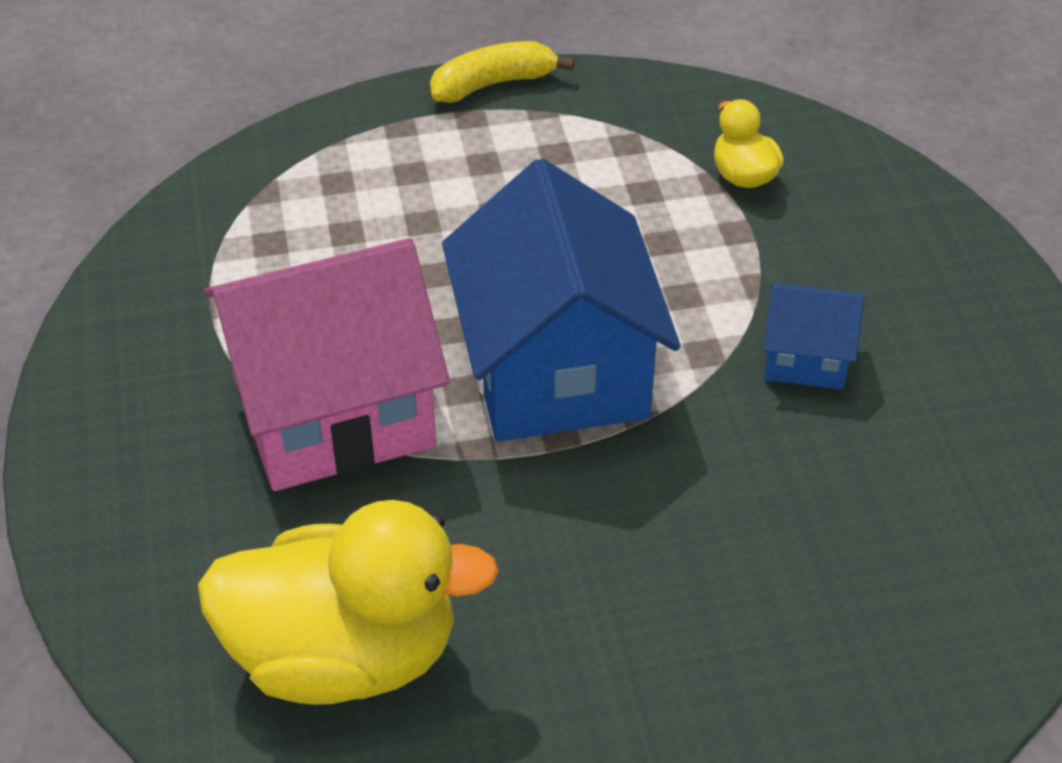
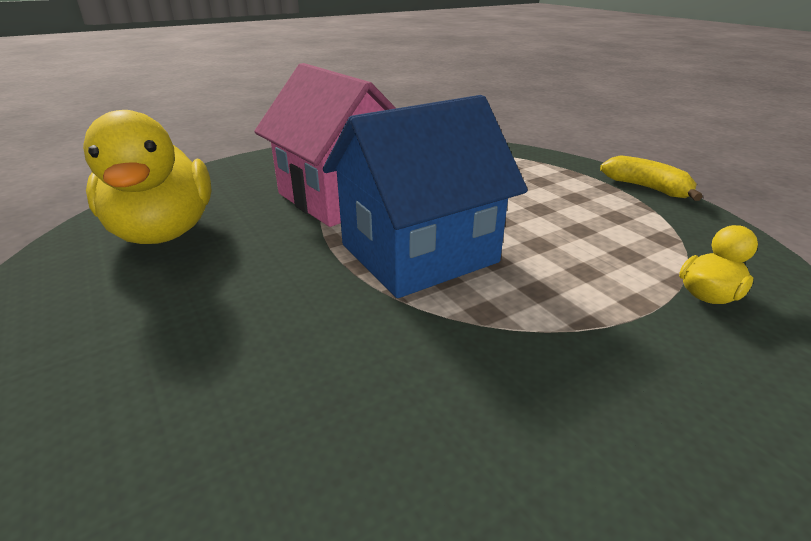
camera: 70 degrees right, 15 degrees down
blue house [764,283,865,389] -> none

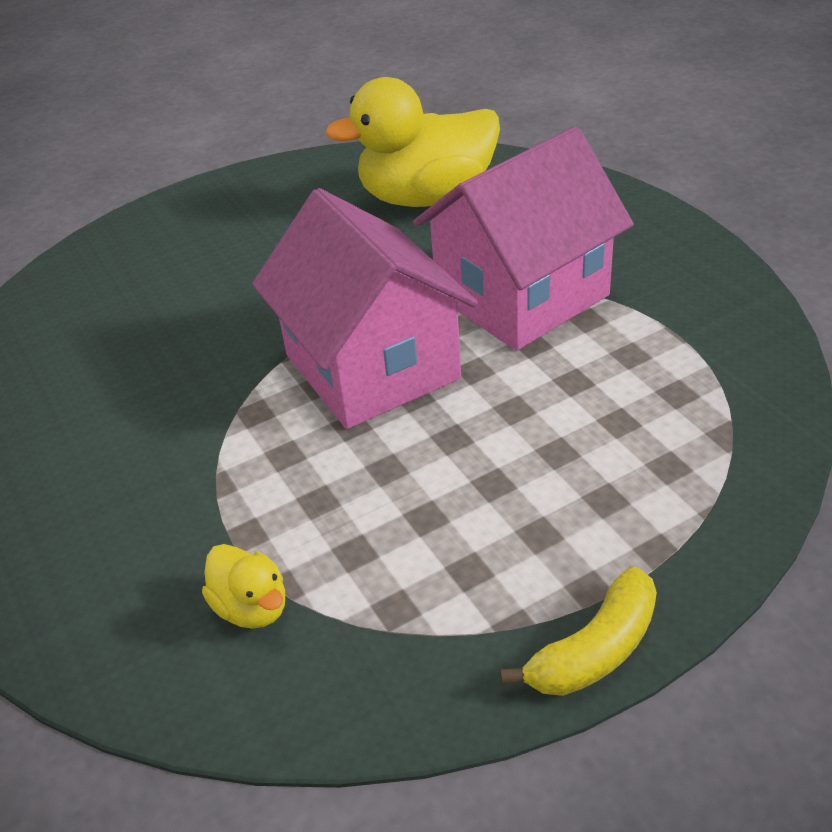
camera: 95 degrees right, 10 degrees up
blue house [323,95,528,298] -> pink house [252,188,478,429]

